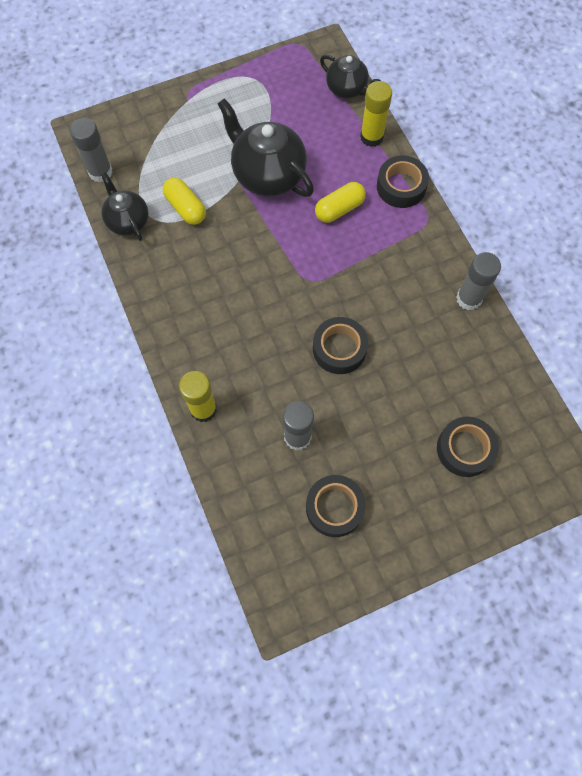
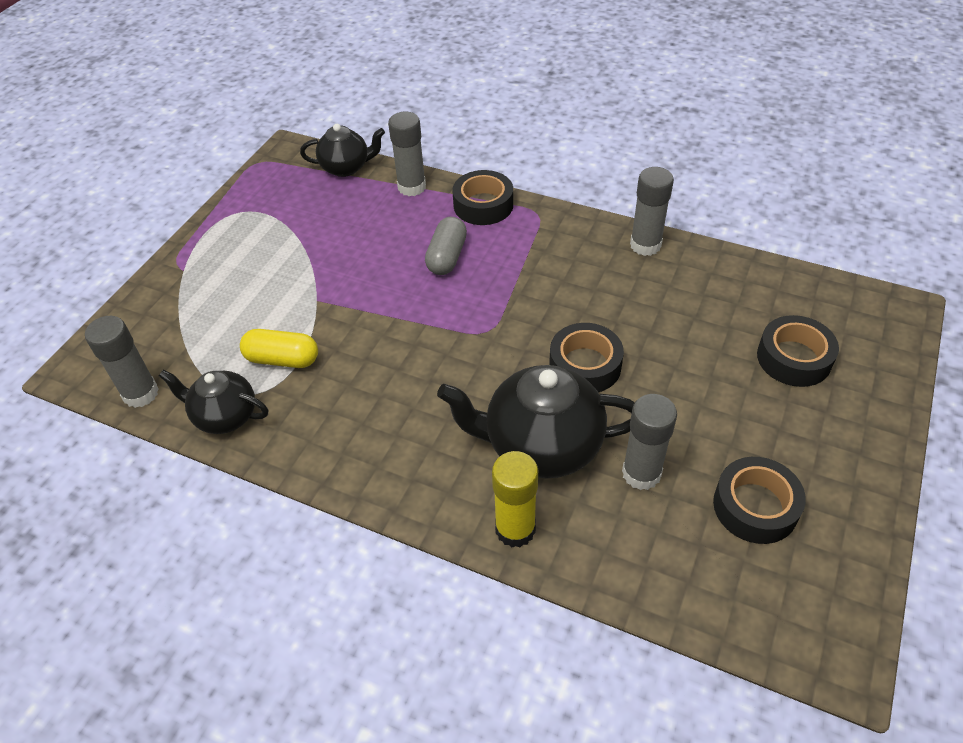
camera: 40 degrees left, 20 degrees down
black teapot [218,98,314,197] -> black teapot moved to [437,365,634,479]
yellow capsule [315,182,366,223] -> grey capsule [425,217,467,275]
yellow glue stick [360,81,392,147] -> grey glue stick [388,112,426,196]

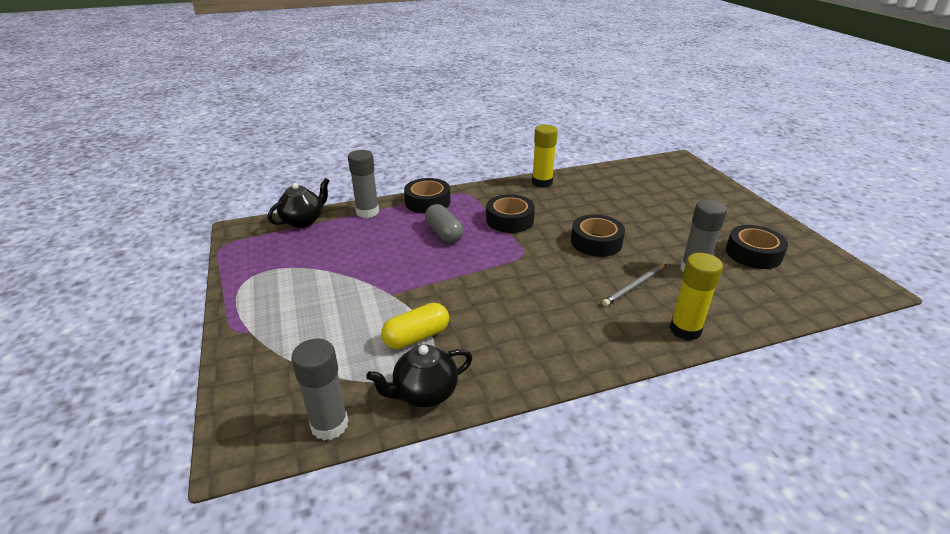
camera: 45 degrees left, 15 degrees down
black teapot [437,365,634,479] -> grey pencil [602,264,666,306]
grey glue stick [630,167,674,256] -> yellow glue stick [532,124,558,188]
black tape [757,315,839,387] -> black tape moved to [486,194,535,233]

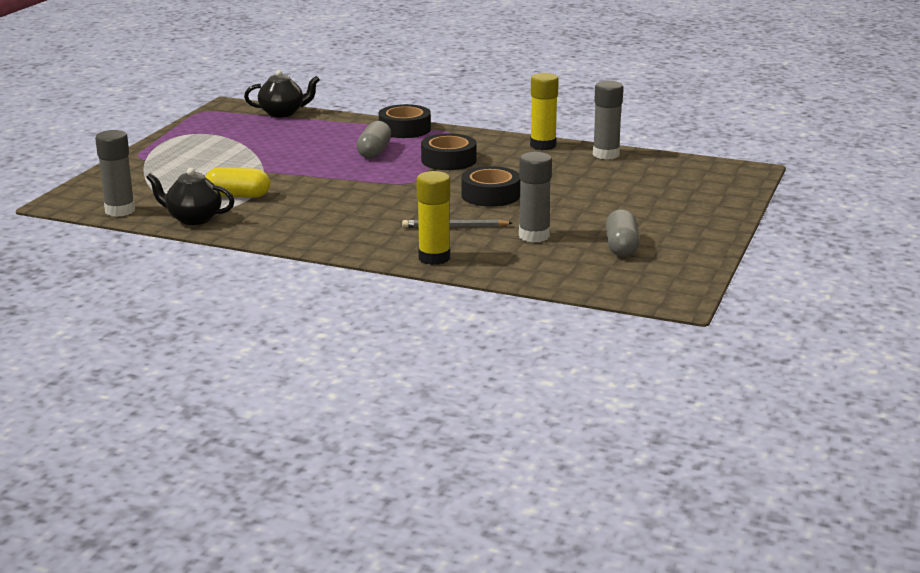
camera: 40 degrees right, 10 degrees down
grey glue stick [348,150,379,218] -> grey glue stick moved to [593,81,623,159]
black tape [726,225,788,269] -> grey capsule [606,209,640,257]

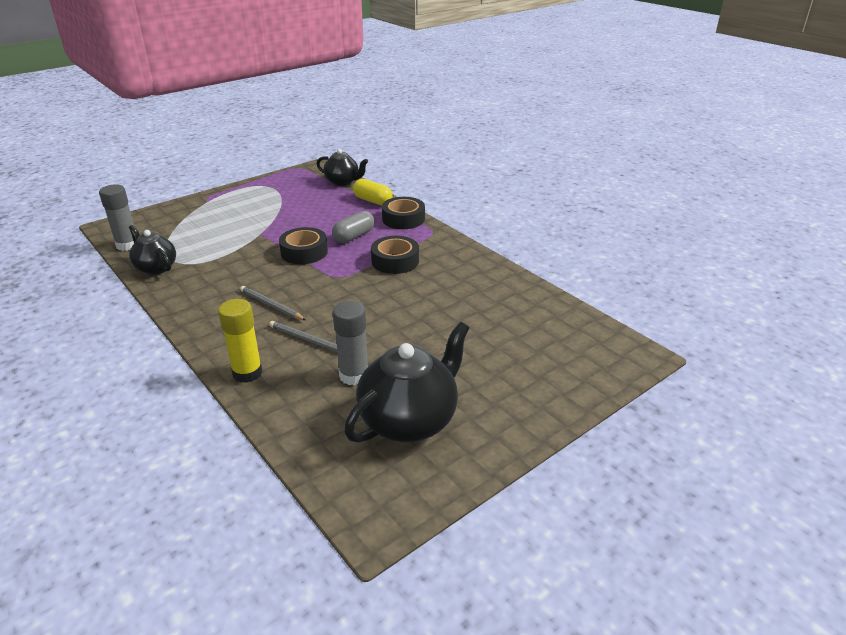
camera: 30 degrees right, 10 degrees up
yellow capsule [206,167,270,198] -> yellow capsule moved to [353,179,393,205]
black tape [461,166,520,207] -> black tape moved to [279,227,328,264]
yellow glue stick [530,73,559,150] -> none
grey glue stick [593,81,623,159] -> none
grey capsule [606,209,640,257] -> black teapot [344,322,470,443]
none -> grey pencil [240,286,306,320]

